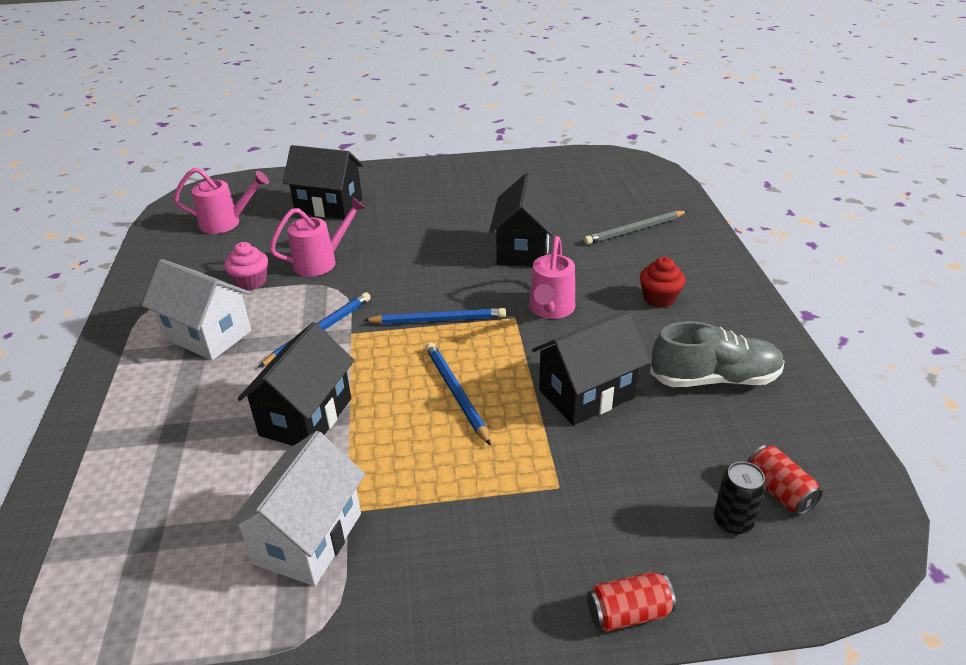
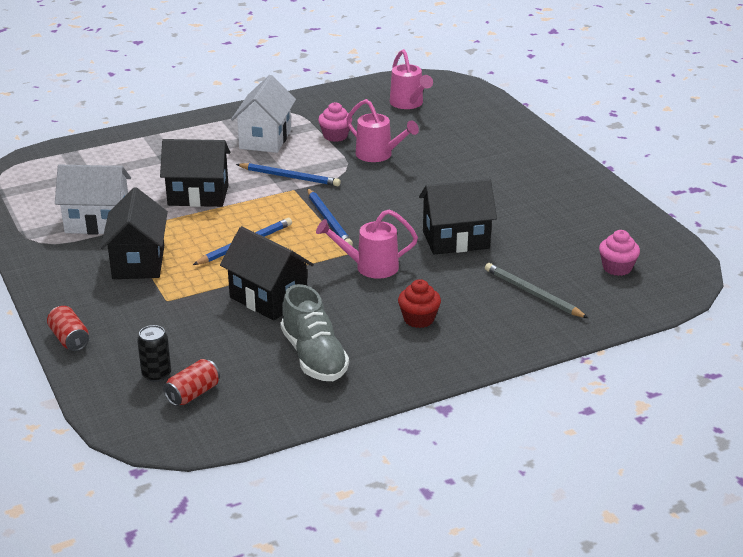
camera: 70 degrees right, 5 degrees down
black house [283,145,363,219] -> black house moved to [101,187,168,279]
none -> pink cupcake [599,230,640,276]

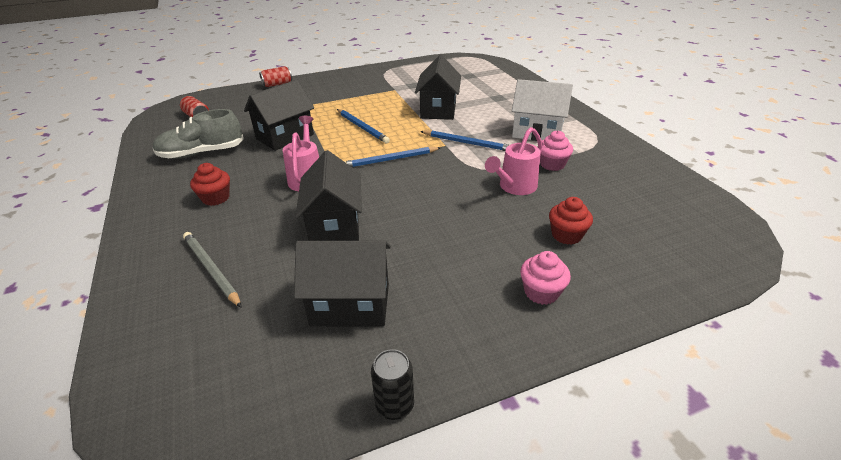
camera: 95 degrees right, 5 degrees up
white house [55,165,131,235] -> none
black house [101,187,168,279] -> black house moved to [294,241,391,326]
black can [137,325,171,382] -> black can moved to [371,349,414,420]
blue pencil [236,163,341,186] -> blue pencil turned 90 degrees counterclockwise [420,130,509,151]
pink watering can [390,49,433,109] -> none
grey pencil [485,263,588,318] -> grey pencil turned 90 degrees counterclockwise [183,232,242,308]
pink cupcake [599,230,640,276] -> pink cupcake moved to [520,251,571,305]
none -> red cupcake [549,197,593,245]

